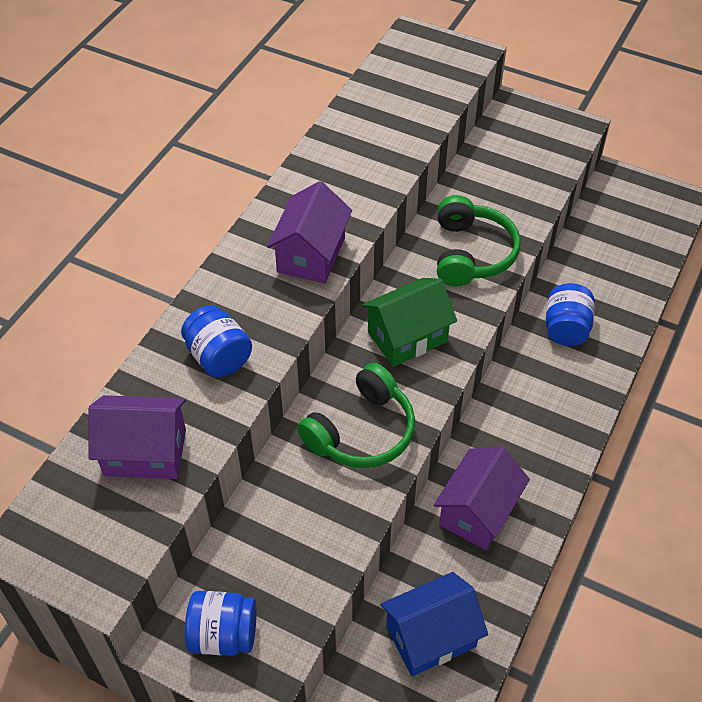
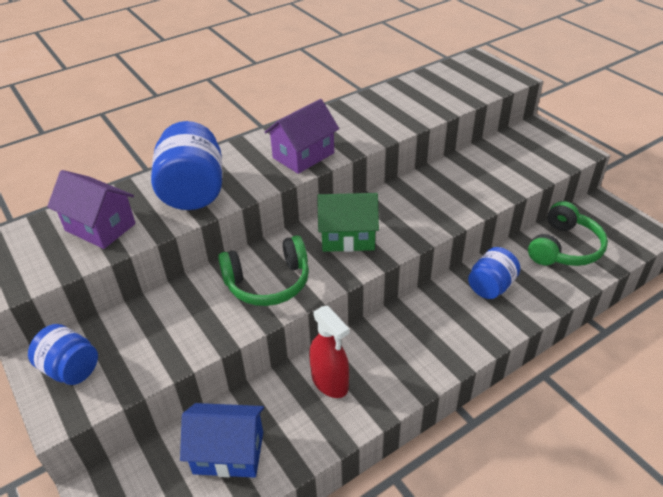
camera: 30 degrees right, 10 degrees down
blue jar [181,305,252,377] -> blue jar [151,121,222,210], size x1.62
purple house [434,447,530,550] -> red spray bottle [309,306,349,398]
green headphones [437,195,521,286] -> green headphones moved to [528,201,608,266]

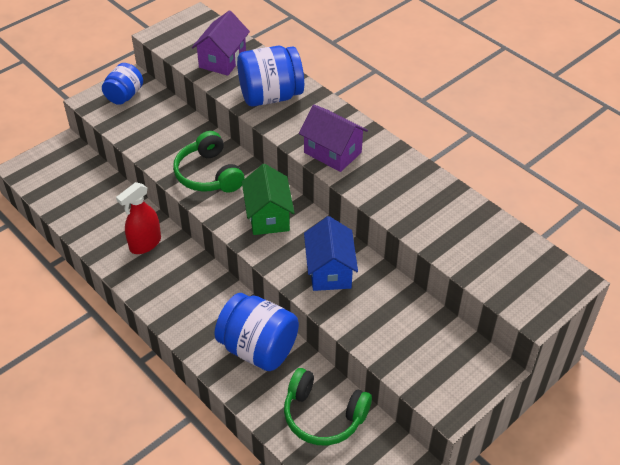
camera: 80 degrees right, 5 degrees up
blue house [180,403,264,478] -> blue house moved to [304,216,358,291]
blue jar [468,247,520,299] -> blue jar [214,293,299,371], size x1.62

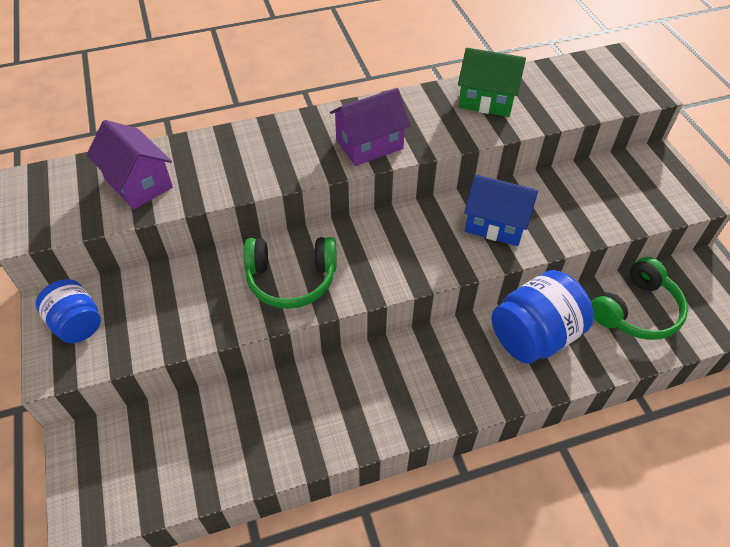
camera: 65 degrees left, 5 degrees up
red spray bottle [116,182,161,254] -> none
blue jar [237,46,304,106] -> none
green house [242,163,294,235] -> green house moved to [458,48,526,117]

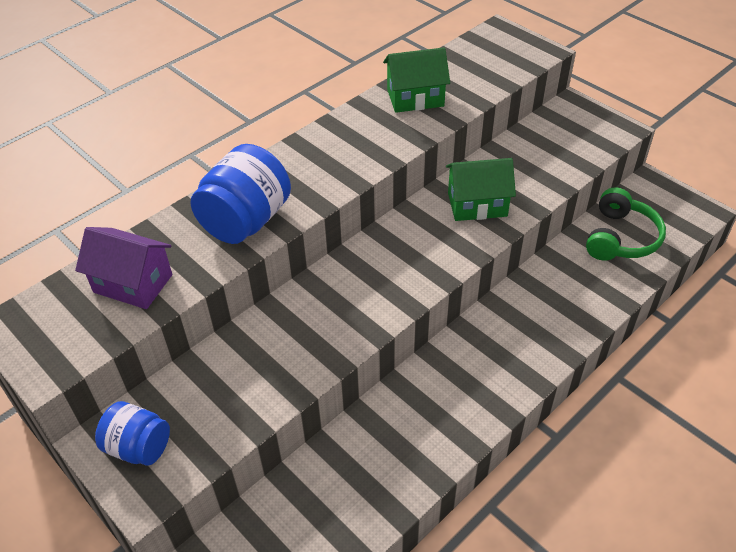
camera: 25 degrees left, 5 degrees down
green headphones [244,237,337,309] -> none
purple house [330,88,411,166] -> none
blue house [464,174,538,246] -> green house [446,158,516,221]
blue jar [492,270,594,364] -> blue jar moved to [190,144,291,244]

